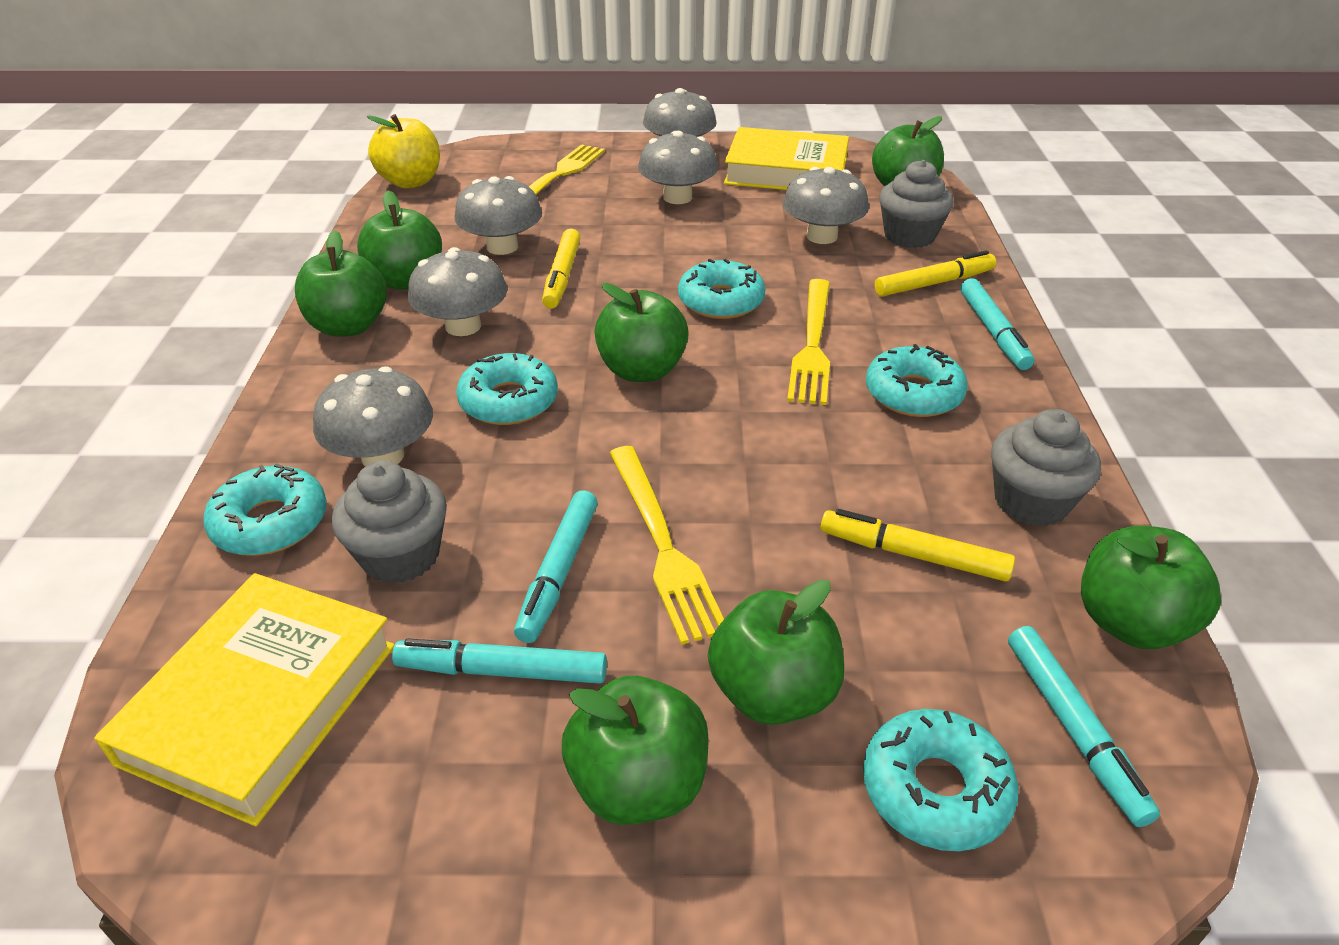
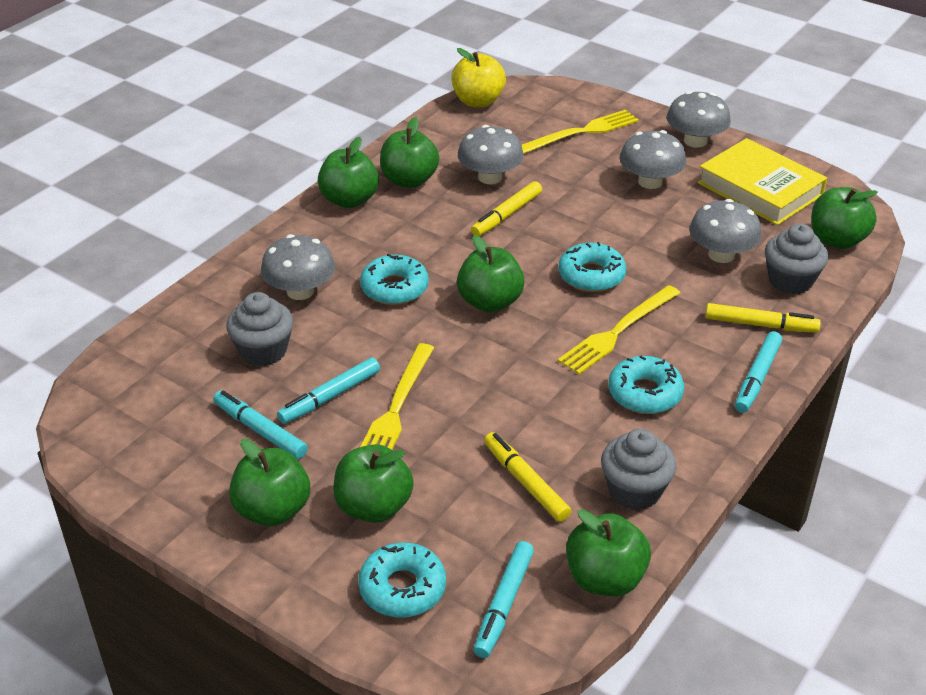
camera: 35 degrees right, 0 degrees up
yellow book [94,573,395,826] -> none
turquoise donut [203,463,327,556] -> none
grey mushroom [408,247,507,336] -> none

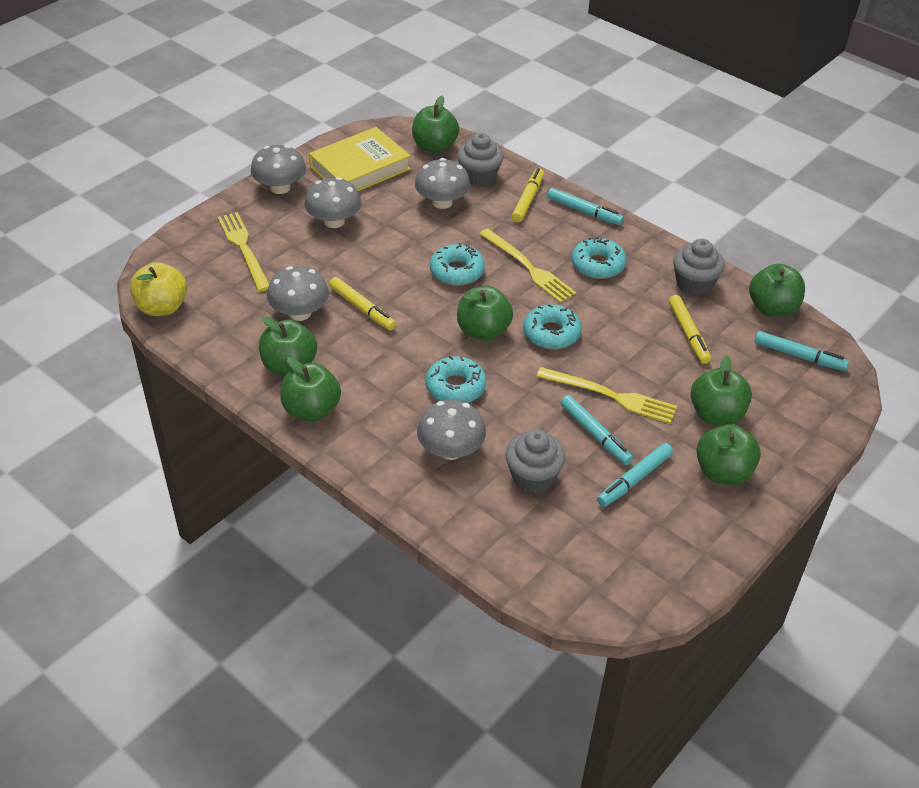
camera: 85 degrees left, 5 degrees up
turquoise donut [358,542,446,617] -> turquoise donut moved to [523,304,582,349]
yellow marker [484,432,571,522] -> yellow marker turned 75 degrees counterclockwise [669,295,711,364]

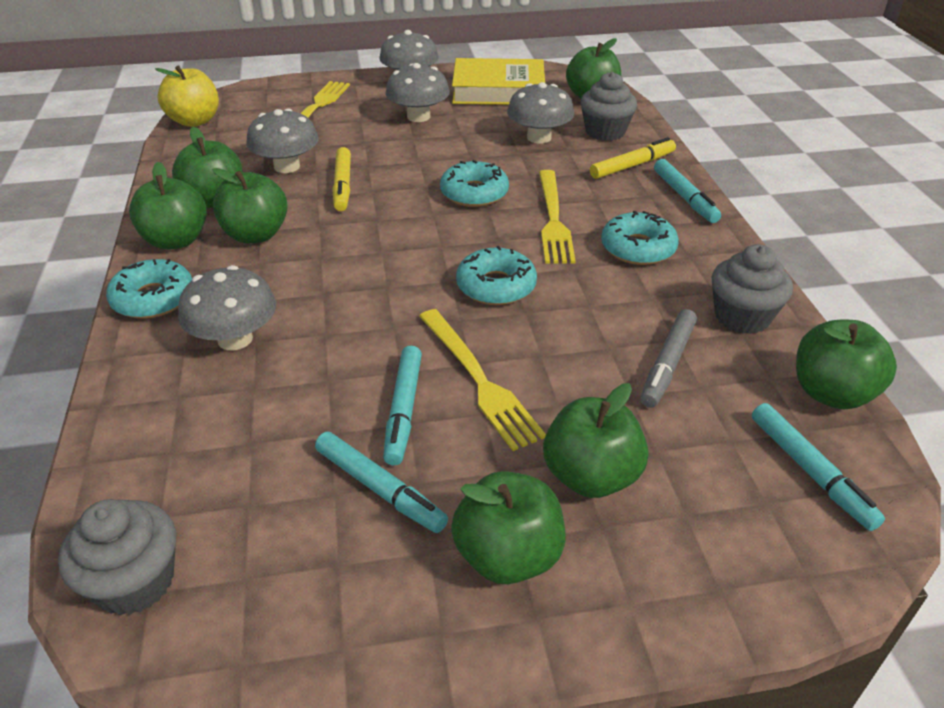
camera: 40 degrees right, 5 degrees down
turquoise donut [426,356,486,403] -> turquoise donut moved to [106,259,192,319]
green apple [457,286,513,341] -> green apple moved to [212,168,288,243]
grey cupcake [505,429,565,493] -> grey cupcake moved to [58,499,176,615]
turquoise marker [597,443,673,507] -> turquoise marker turned 135 degrees counterclockwise [315,432,448,533]
yellow marker [669,295,711,364] -> grey marker [640,309,697,408]

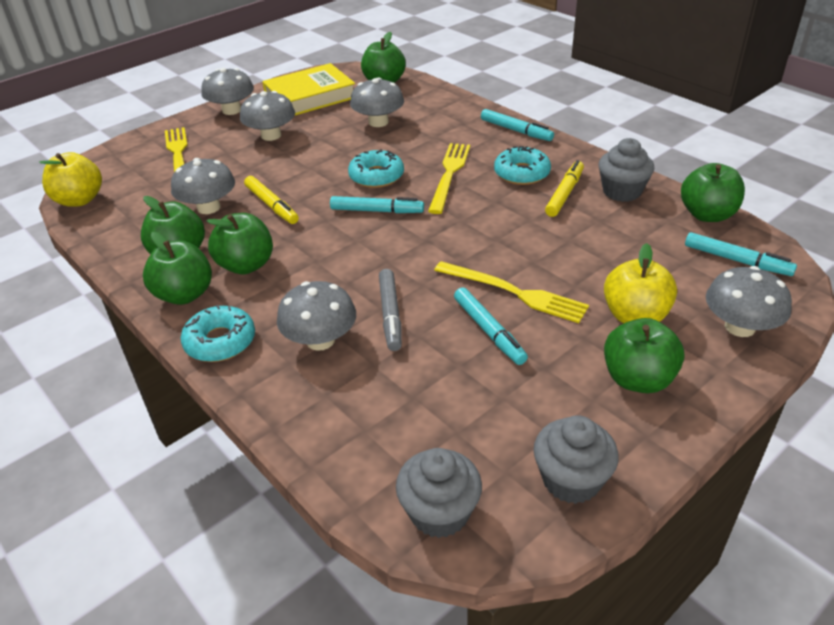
camera: 30 degrees left, 0 degrees up
turquoise marker [315,432,448,533] -> turquoise marker moved to [330,196,424,213]
turquoise donut [456,246,537,305] -> none
yellow fork [539,170,576,264] -> yellow fork turned 135 degrees counterclockwise [428,143,470,214]
green apple [543,383,648,498] -> yellow apple [604,243,677,323]
grey cupcake [580,72,637,141] -> grey cupcake moved to [534,415,619,504]
yellow marker [590,137,676,179] -> yellow marker moved to [545,160,584,217]
grey marker [640,309,697,408] -> grey marker moved to [379,269,402,351]
none -> grey mushroom [706,266,792,337]

